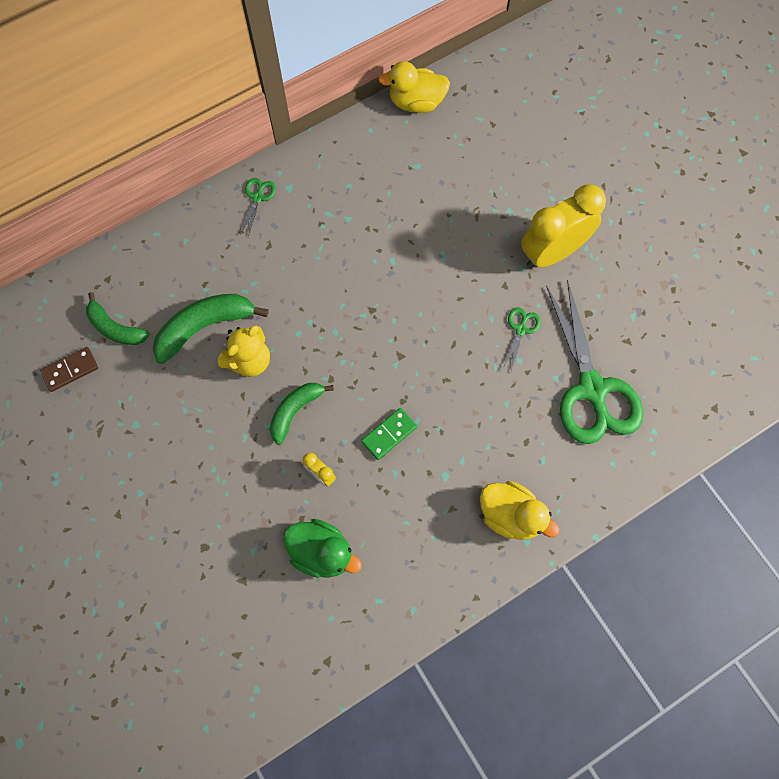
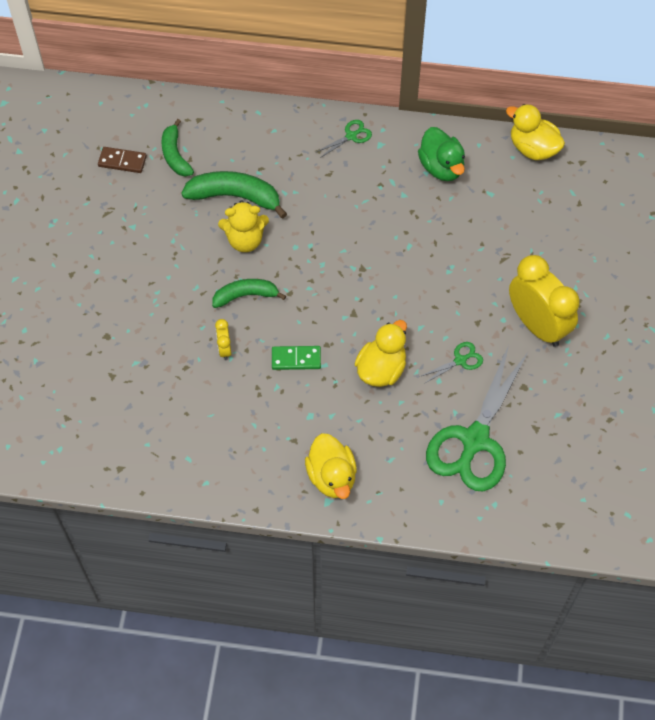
camera: 40 degrees right, 10 degrees down
green duck [283,519,362,578] -> green duck moved to [418,127,465,181]
yellow clock [521,184,606,269] -> yellow clock turned 45 degrees clockwise [509,255,580,347]
none -> yellow duck [355,320,407,387]

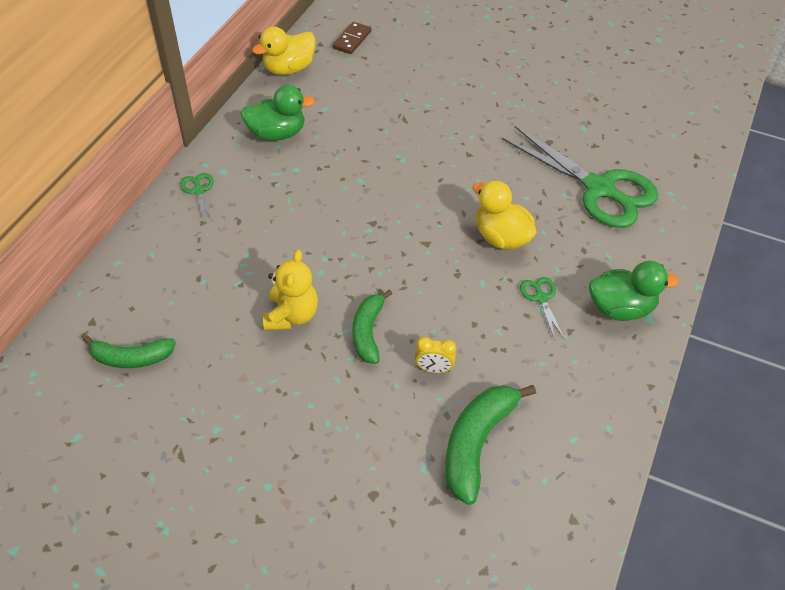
camera: 75 degrees left, 10 degrees down
brown domino [98,147,147,173] -> brown domino moved to [332,22,371,54]
green banana [181,171,287,219] -> green banana moved to [445,385,536,505]
green domino [272,346,321,370] -> none
yellow duck [305,433,357,499] -> green duck [589,261,680,321]
green scissors [419,342,483,384] -> green scissors moved to [520,277,564,340]
yellow clock [509,255,580,347] -> none

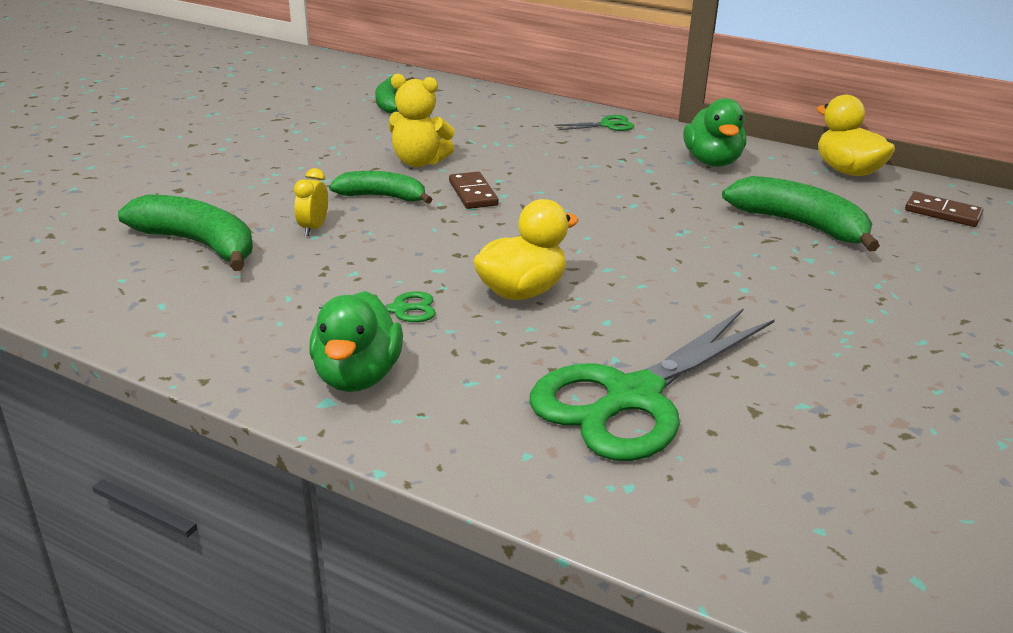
camera: 95 degrees right, 20 degrees down
none -> brown domino [449,172,499,209]
none -> green banana [722,176,880,251]

